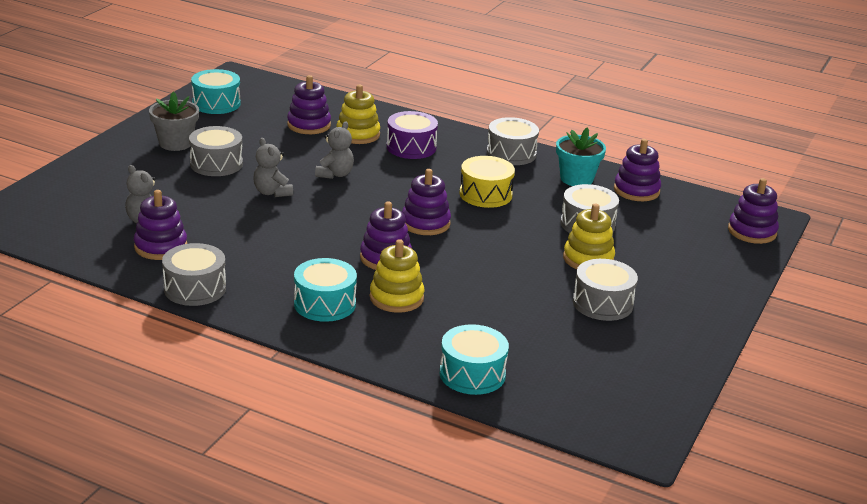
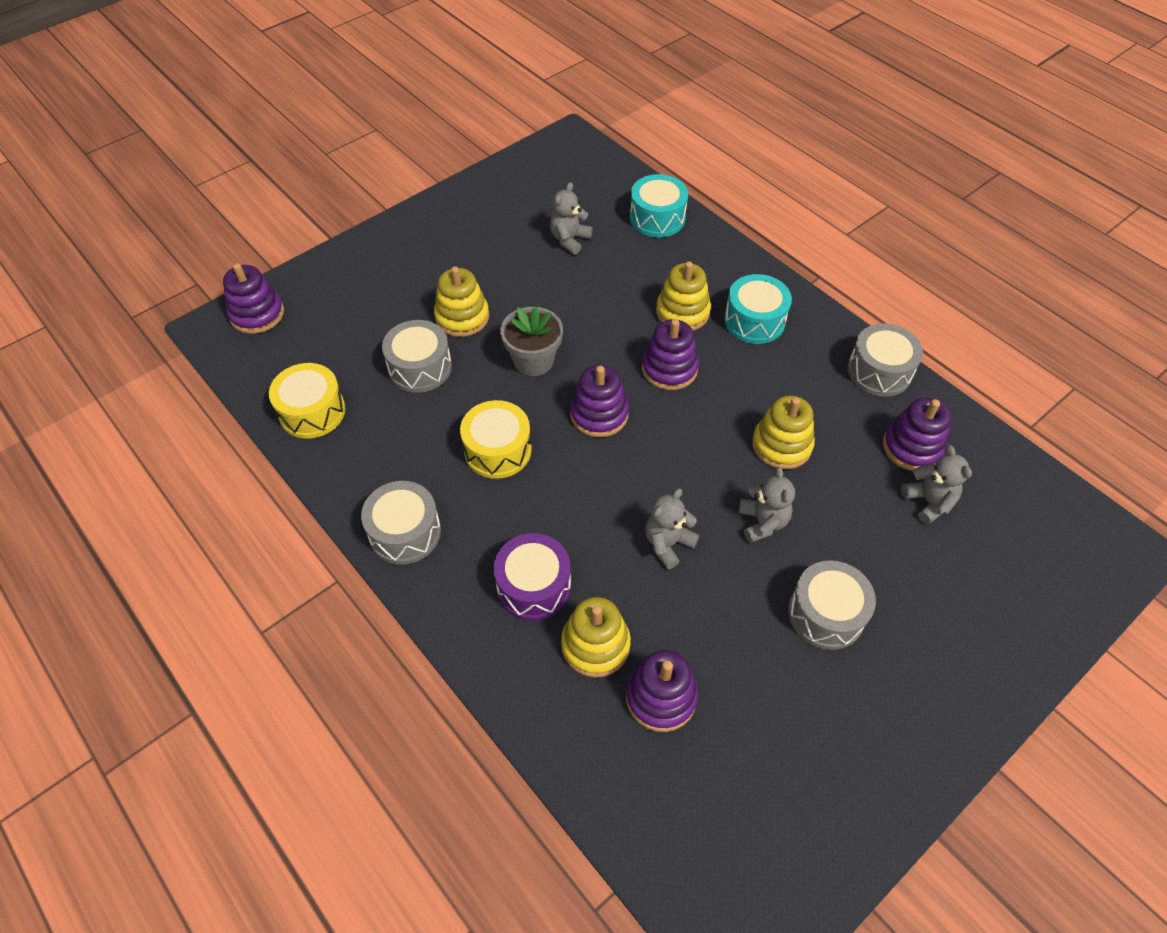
camera: 155 degrees left, 25 degrees up
grey flower pot [149,92,199,151] -> grey flower pot moved to [500,306,563,376]
turquoise drum [191,69,241,114] -> none
turquoise flower pot [556,127,606,186] -> none
grey drum [573,259,638,321] -> none
purple stacking toy [614,139,661,201] -> yellow drum [269,363,346,439]
none -> grey teddy bear [550,182,593,255]
none -> yellow stacking toy [752,396,815,469]

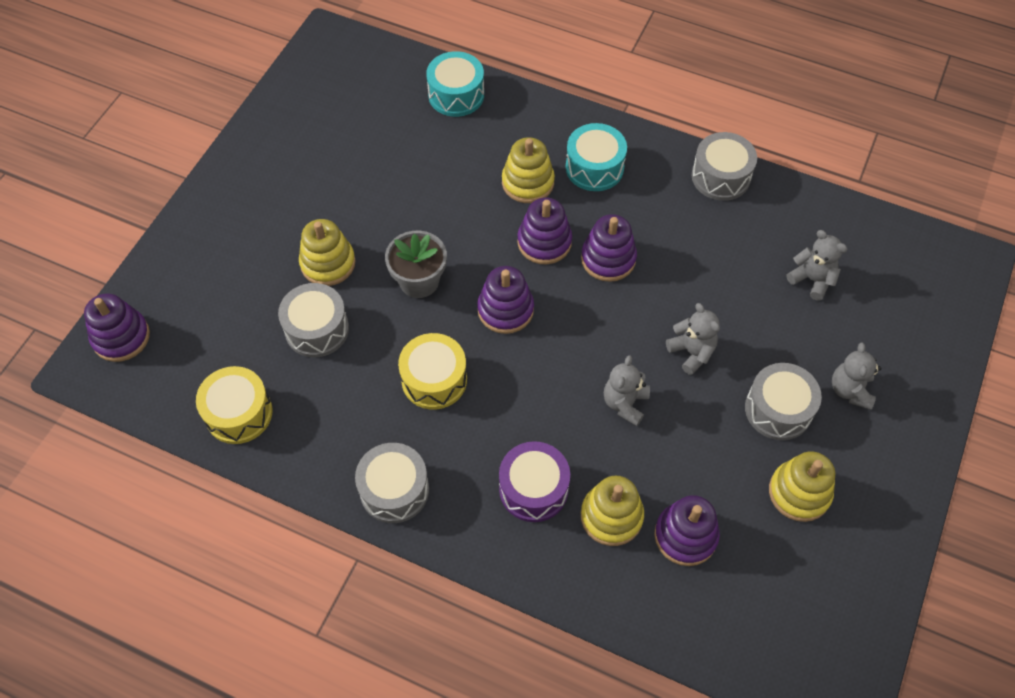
camera: 25 degrees left, 5 degrees up
grey teddy bear [550,182,593,255] -> grey teddy bear moved to [832,343,882,410]
yellow stacking toy [752,396,815,469] -> yellow stacking toy moved to [769,451,835,522]
purple stacking toy [883,397,951,471] -> purple stacking toy moved to [581,214,637,282]

